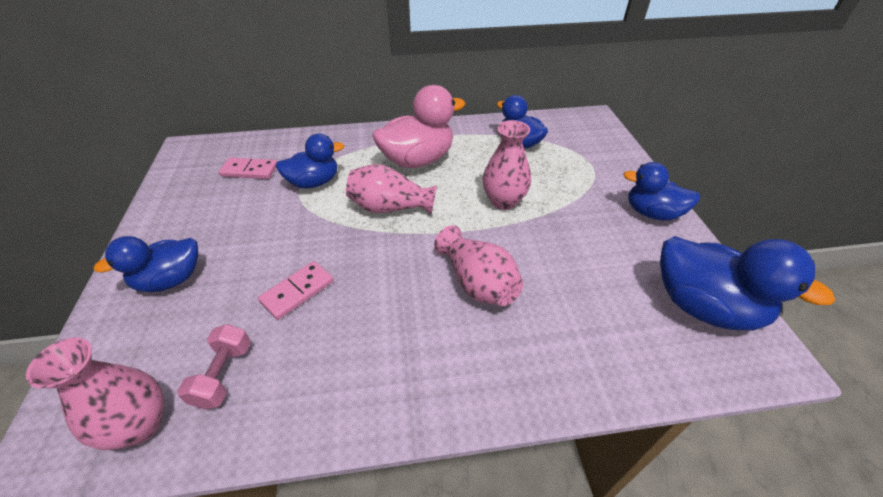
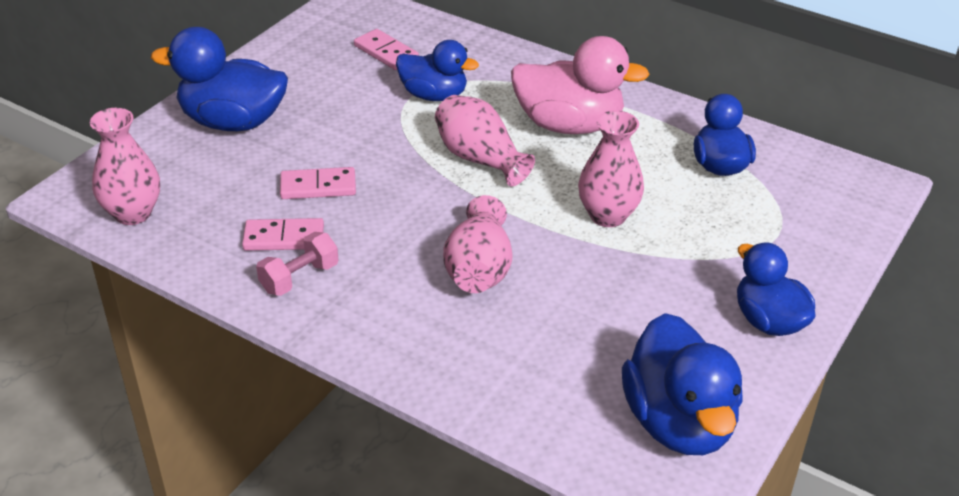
camera: 40 degrees right, 5 degrees down
blue duck [93,236,198,292] -> blue duck [151,27,288,131], size x1.51
pink dumbbell [177,324,251,410] -> pink dumbbell moved to [256,232,338,296]
none -> pink domino [242,218,324,251]

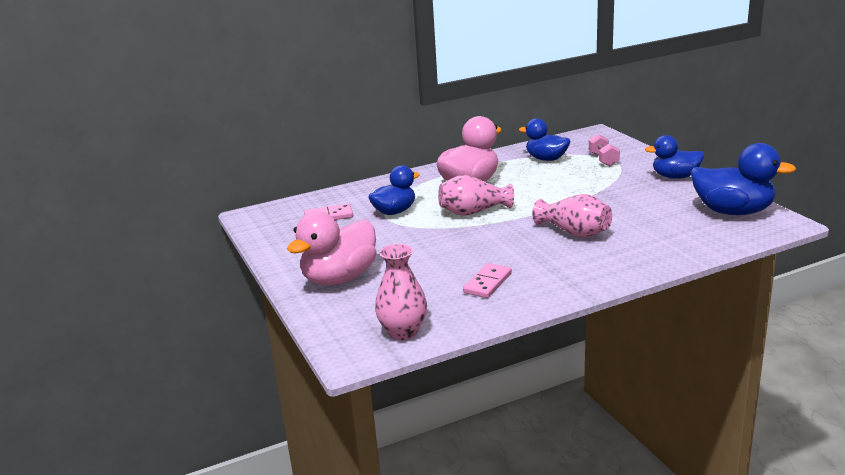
camera: 55 degrees left, 15 degrees down
blue duck [151,27,288,131] -> pink duck [287,211,377,285]
pink dumbbell [256,232,338,296] -> pink dumbbell moved to [589,134,620,166]
pink domino [280,167,356,199] -> none
pink vase [578,111,644,227] -> none

